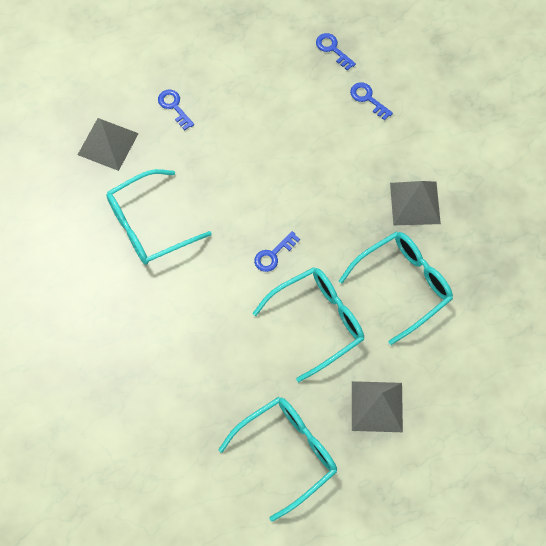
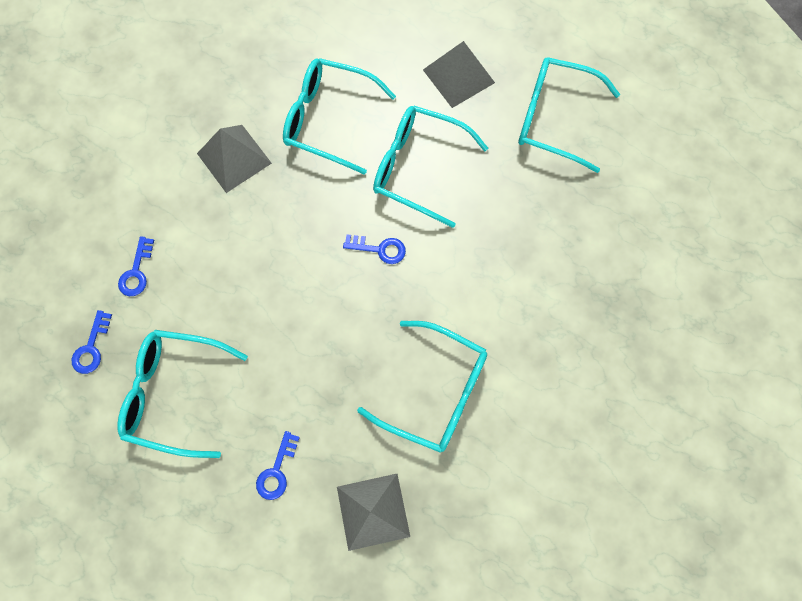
camera: 125 degrees left, 5 degrees up
none -> turquoise glasses [117,330,248,458]

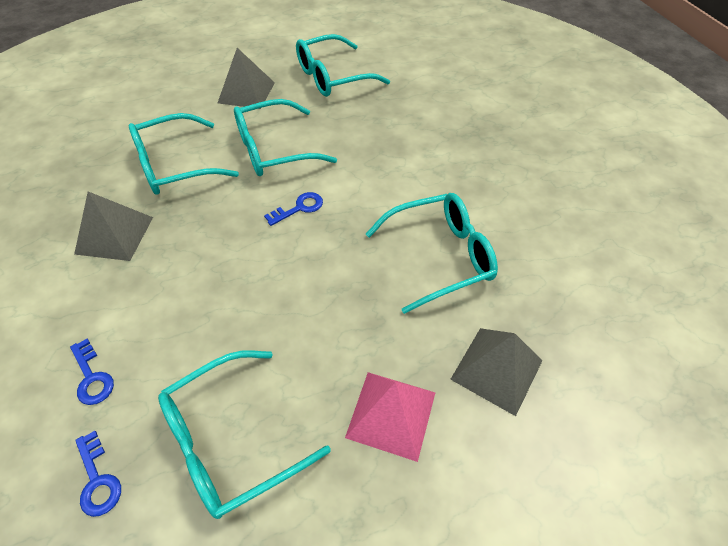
camera: 45 degrees left, 20 degrees down
blue key [256,431,300,500] -> pink pyramid [345,372,435,462]

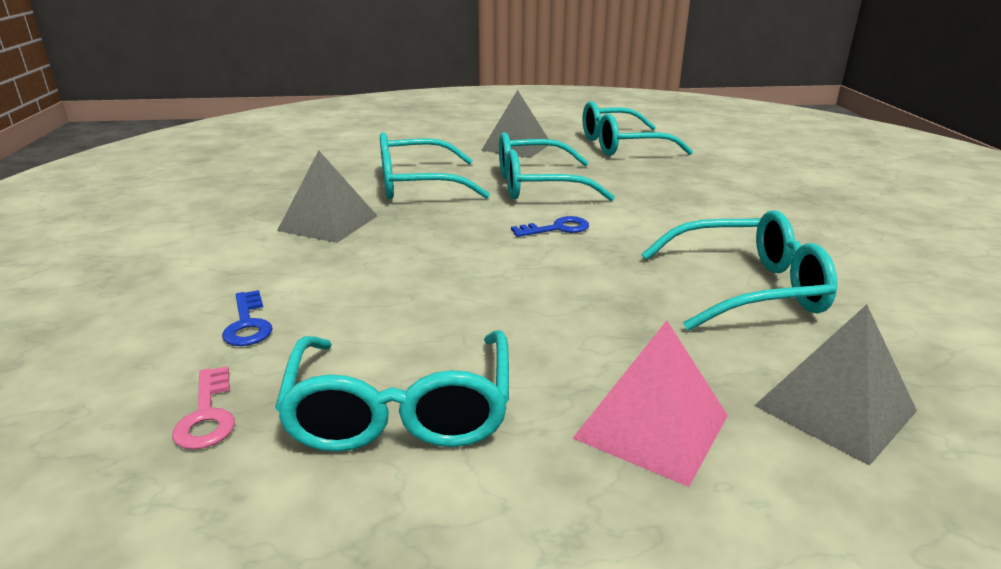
camera: 15 degrees right, 25 degrees down
blue key [75,431,121,517] -> pink key [172,366,235,449]
turquoise glasses [158,350,331,519] -> turquoise glasses turned 75 degrees counterclockwise [275,330,509,452]

